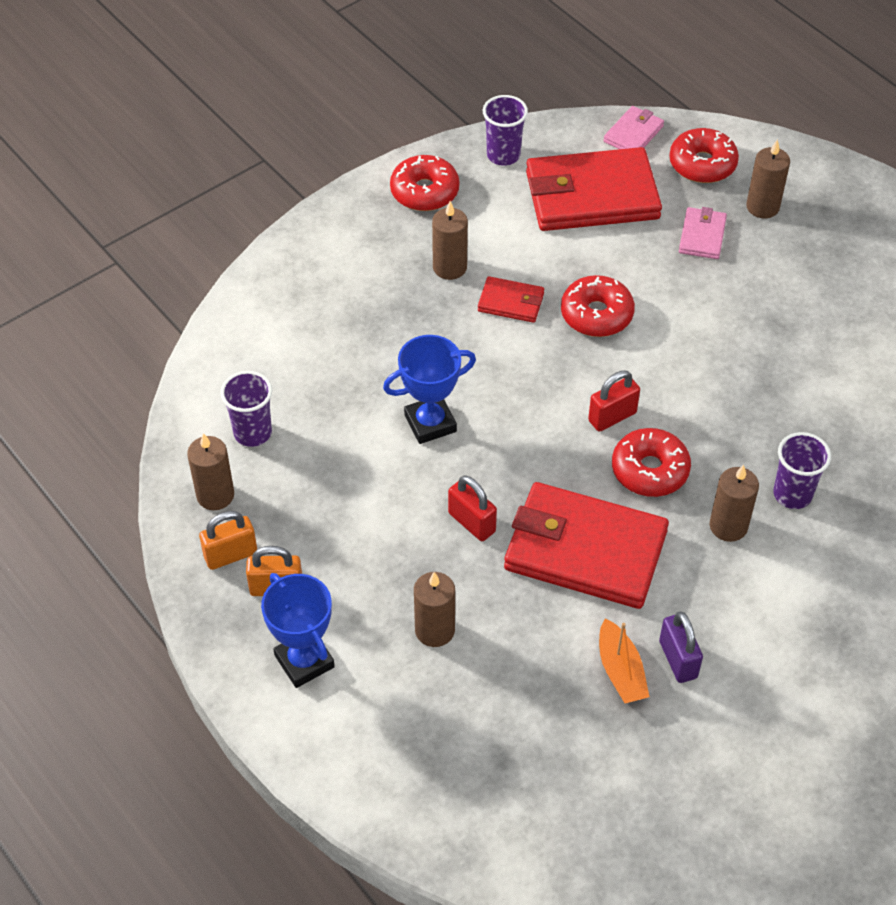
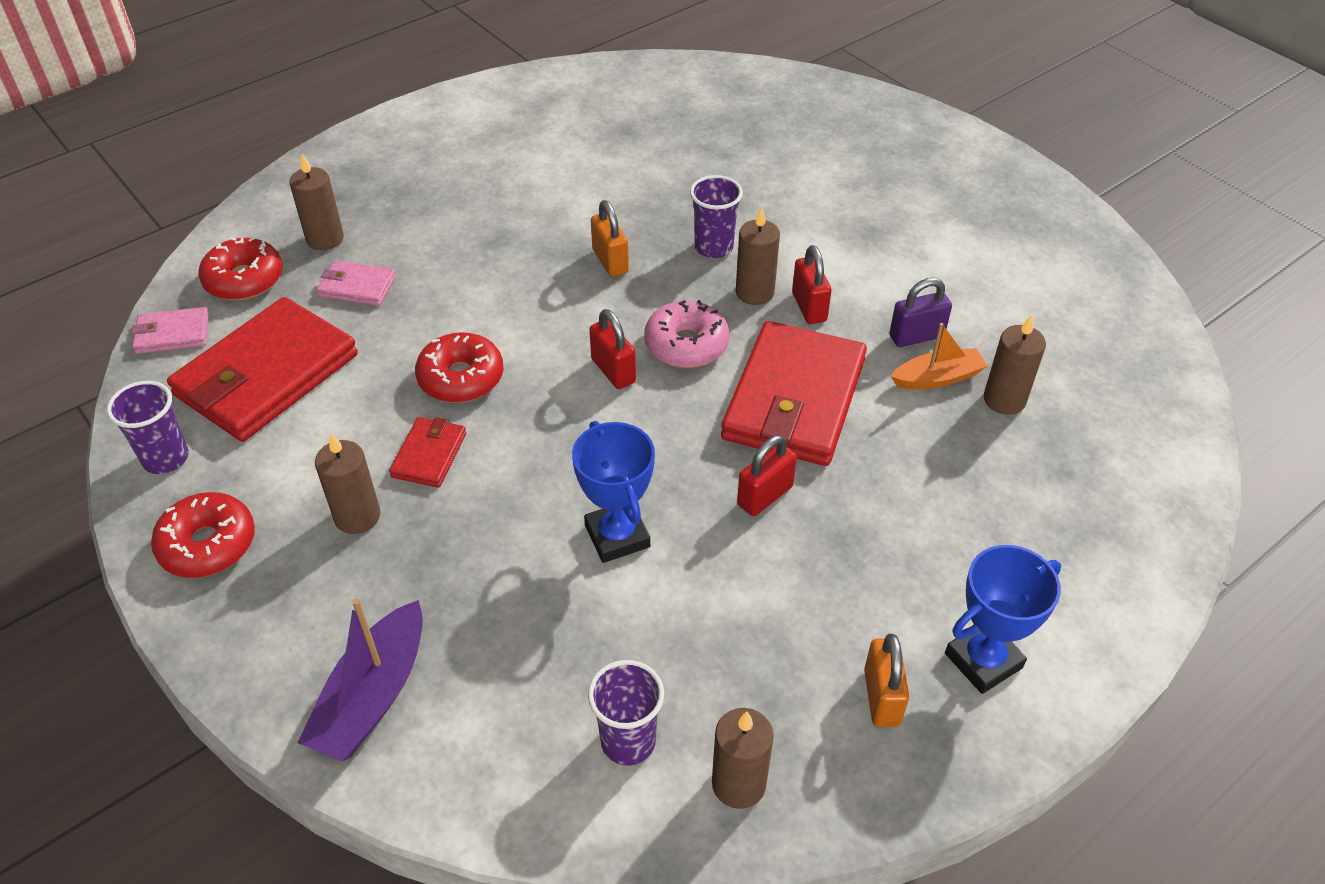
camera: 90 degrees left, 5 degrees down
orange padlock [199,511,257,570] -> orange padlock moved to [591,200,629,277]
brown candle [414,572,455,647] -> brown candle moved to [984,314,1046,415]
red wallet [526,147,662,231] -> red wallet turned 45 degrees clockwise [167,297,358,442]
pink wallet [603,106,664,149] -> pink wallet turned 45 degrees counterclockwise [131,307,209,354]
red donut [612,428,691,497] -> pink donut [644,300,729,368]
none -> purple boat [298,598,423,761]
none -> red padlock [792,245,831,324]

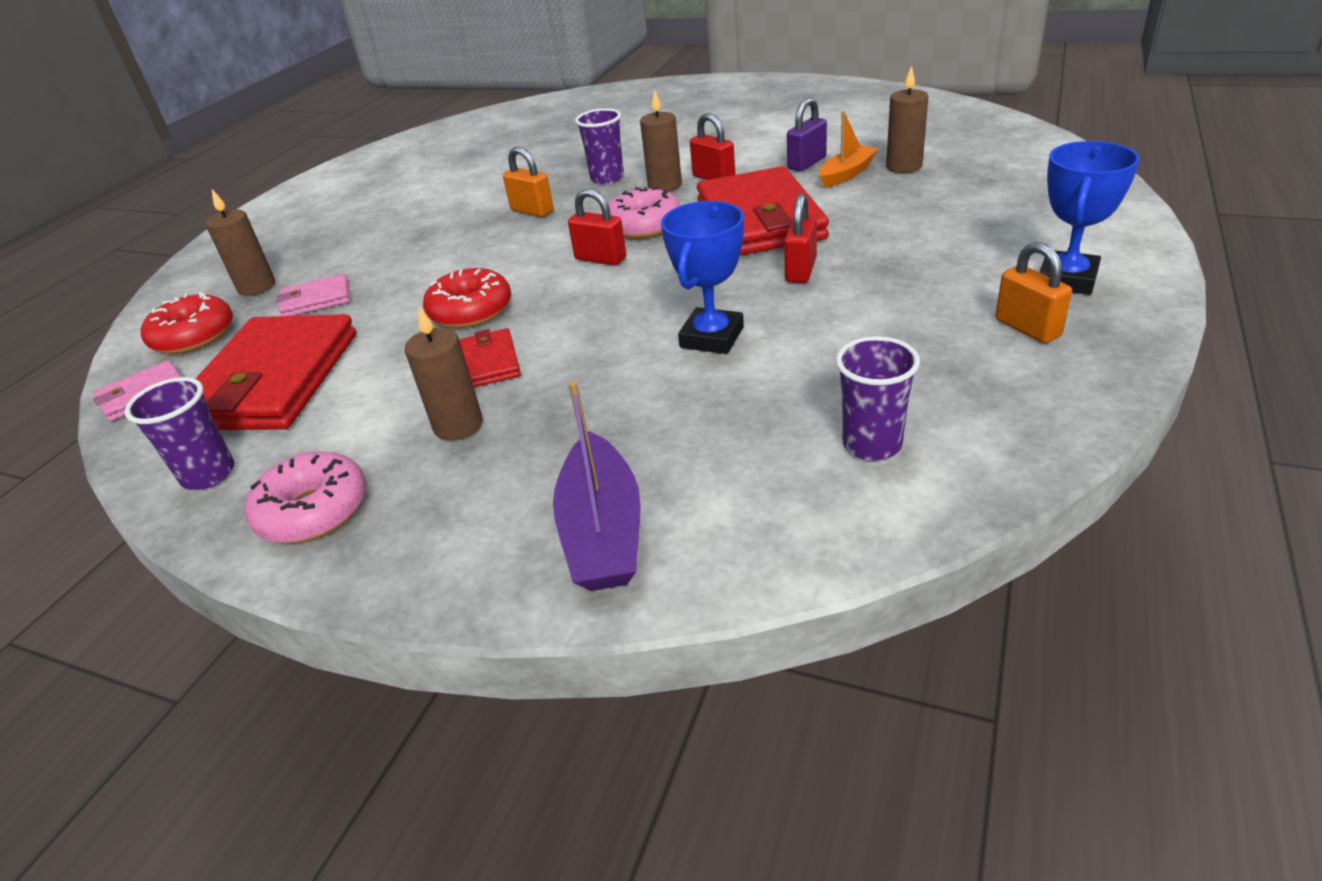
camera: 25 degrees left, 10 degrees down
red donut [151,492,255,578] -> pink donut [245,451,366,543]
blue trophy [572,421,655,563] -> blue trophy turned 75 degrees clockwise [661,201,744,354]
brown candle [712,708,774,809] -> none

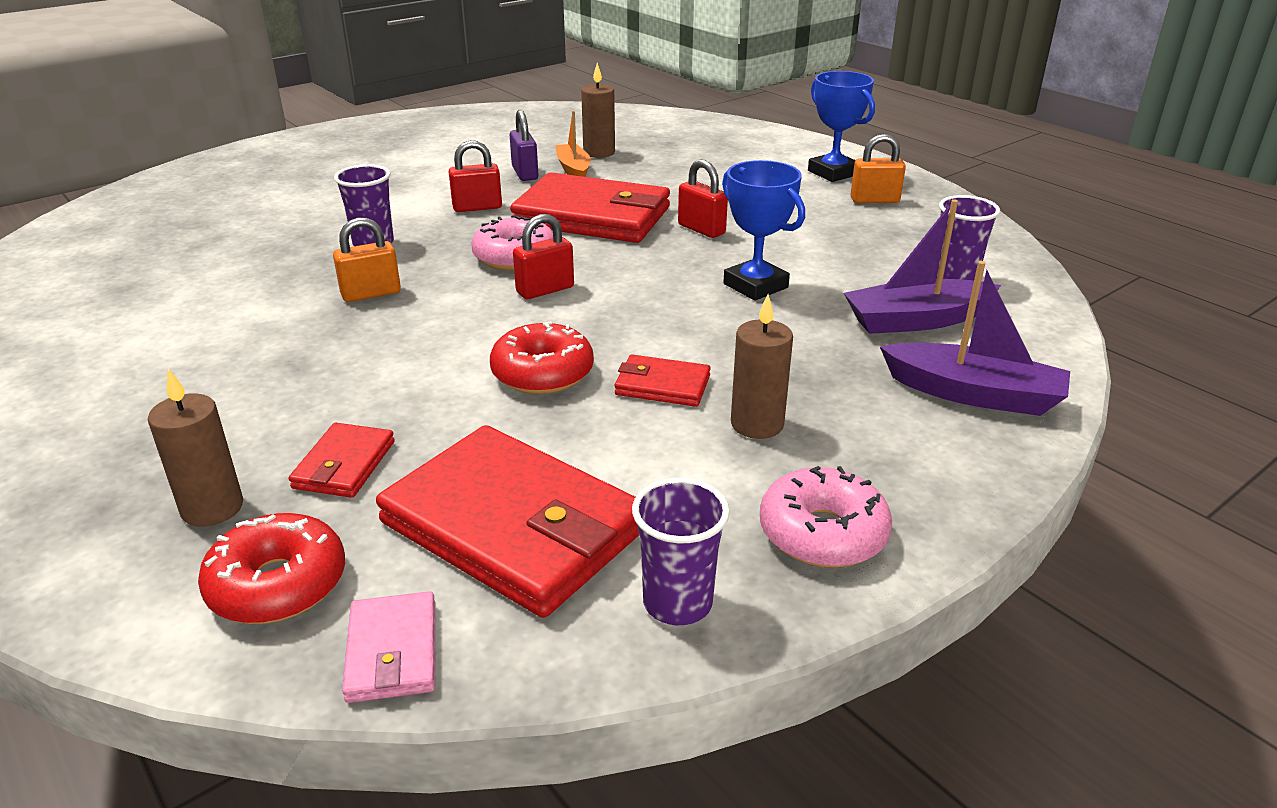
camera: 65 degrees left, 5 degrees down
pink wallet [276,274,350,316] -> red wallet [289,423,395,498]
brown candle [640,89,682,192] -> none
none -> purple boat [844,199,1001,334]

